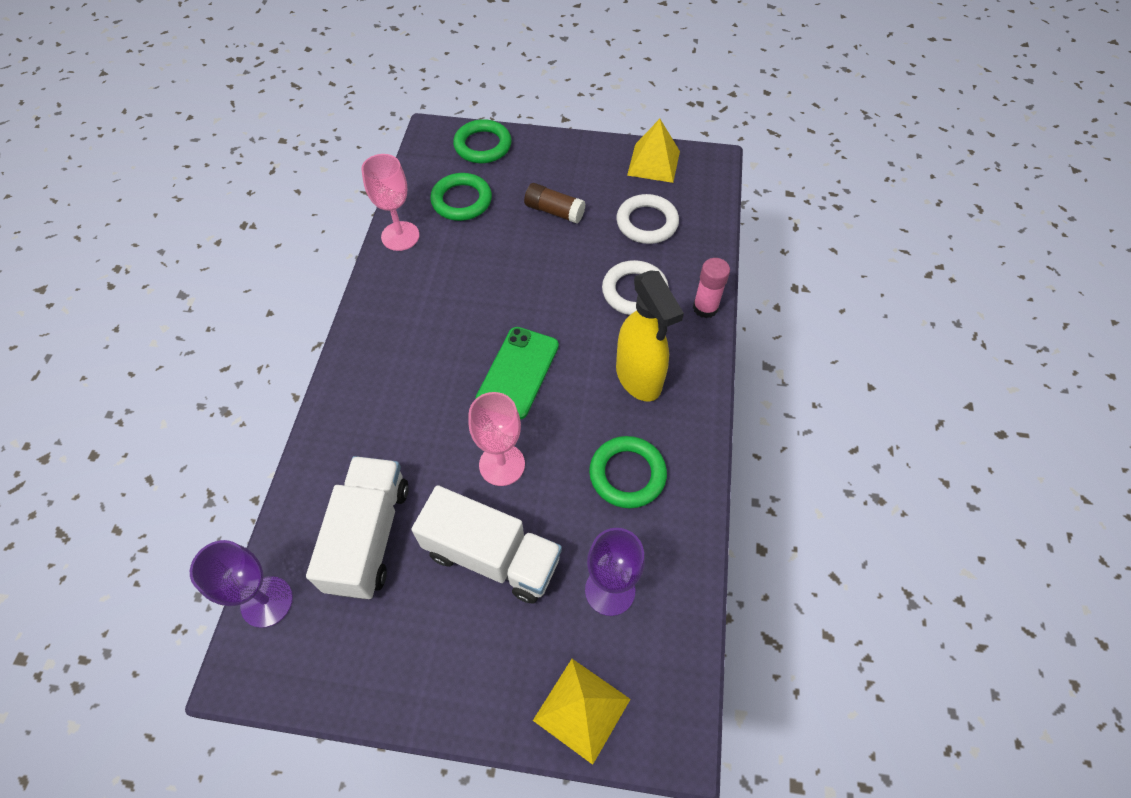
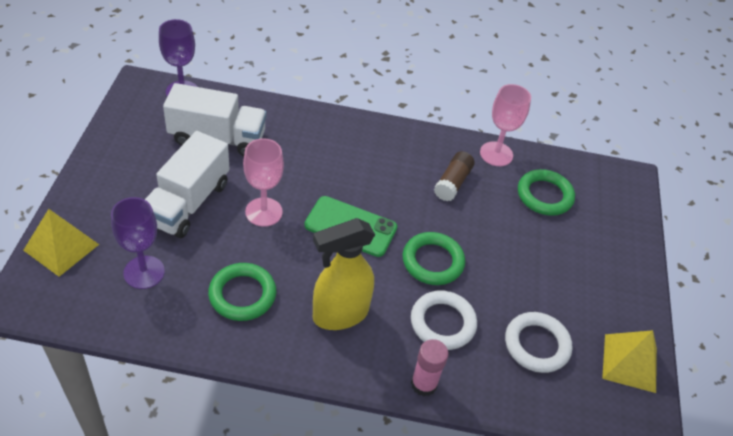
camera: 85 degrees right, 10 degrees down
green ring [453,119,511,163] -> green ring moved to [403,232,465,285]
brown glue stick [524,183,586,224] -> brown glue stick moved to [434,151,475,202]

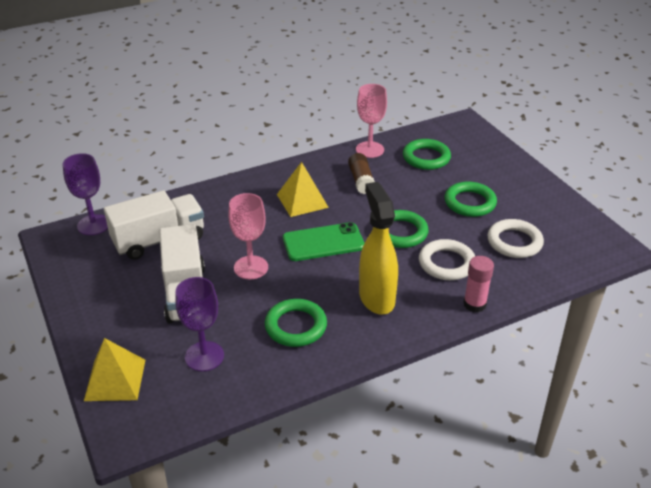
camera: 30 degrees left, 10 degrees down
yellow spray bottle [313,218,375,330] -> yellow spray bottle turned 135 degrees clockwise [359,182,398,315]
yellow pyramid [602,330,657,393] -> yellow pyramid moved to [277,162,329,217]
none -> green ring [444,182,497,217]

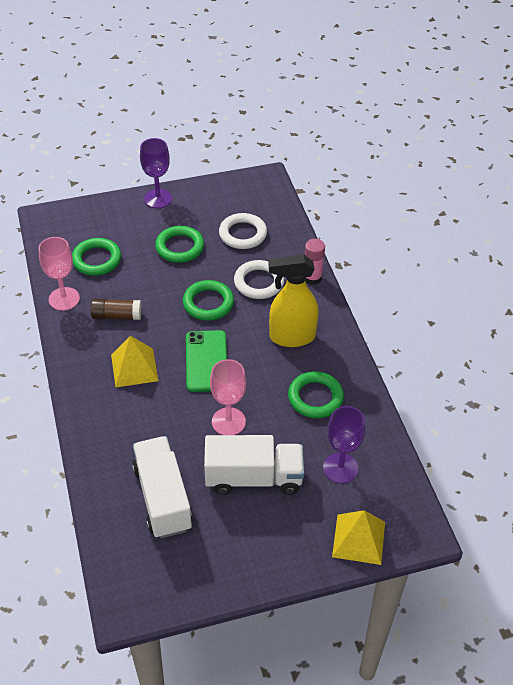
camera: 80 degrees left, 10 degrees up
purple goblet [63,153,108,235] -> purple goblet moved to [140,138,172,208]

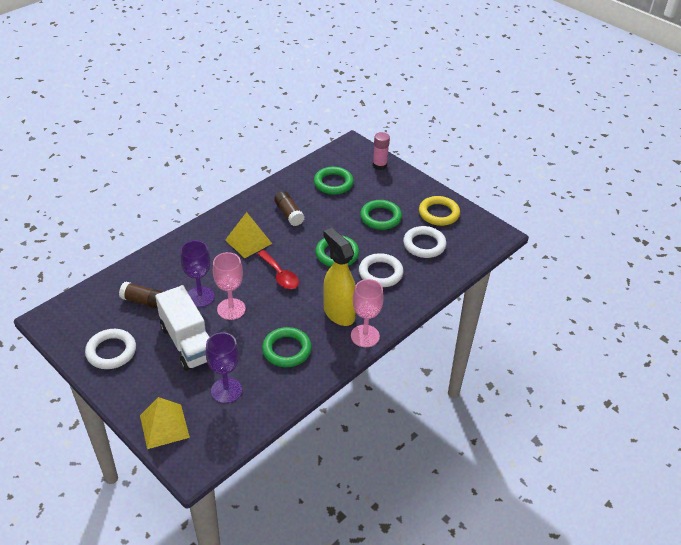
camera: 60 degrees right, 5 degrees down
pink goblet [39,237,80,311] -> pink goblet moved to [351,279,384,347]
white truck [132,436,193,538] -> brown glue stick [119,282,163,309]
purple goblet [140,138,172,208] -> purple goblet moved to [180,240,214,307]
green phone [186,330,227,392] -> red spoon [257,250,299,289]
pink glue stick [305,239,325,285] -> pink glue stick moved to [373,132,390,170]
none -> white ring [85,329,136,369]
none -> yellow ring [419,196,460,226]

